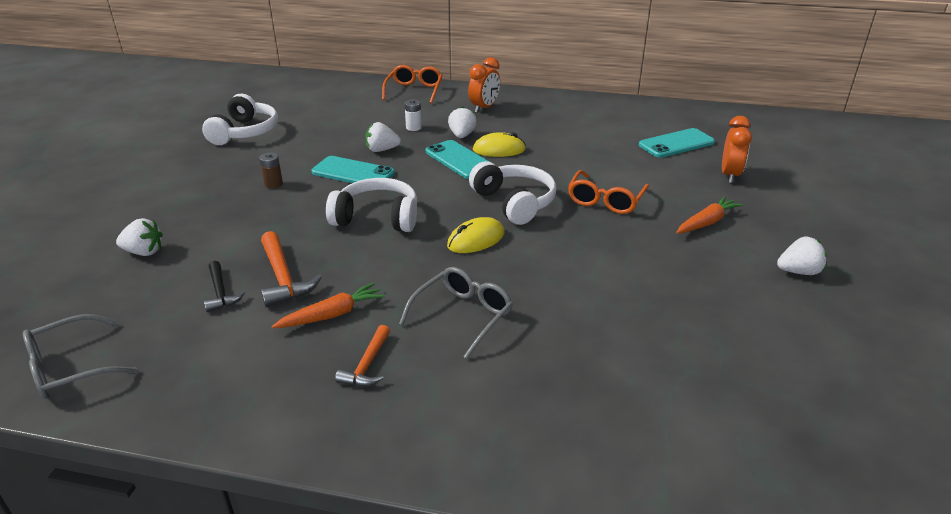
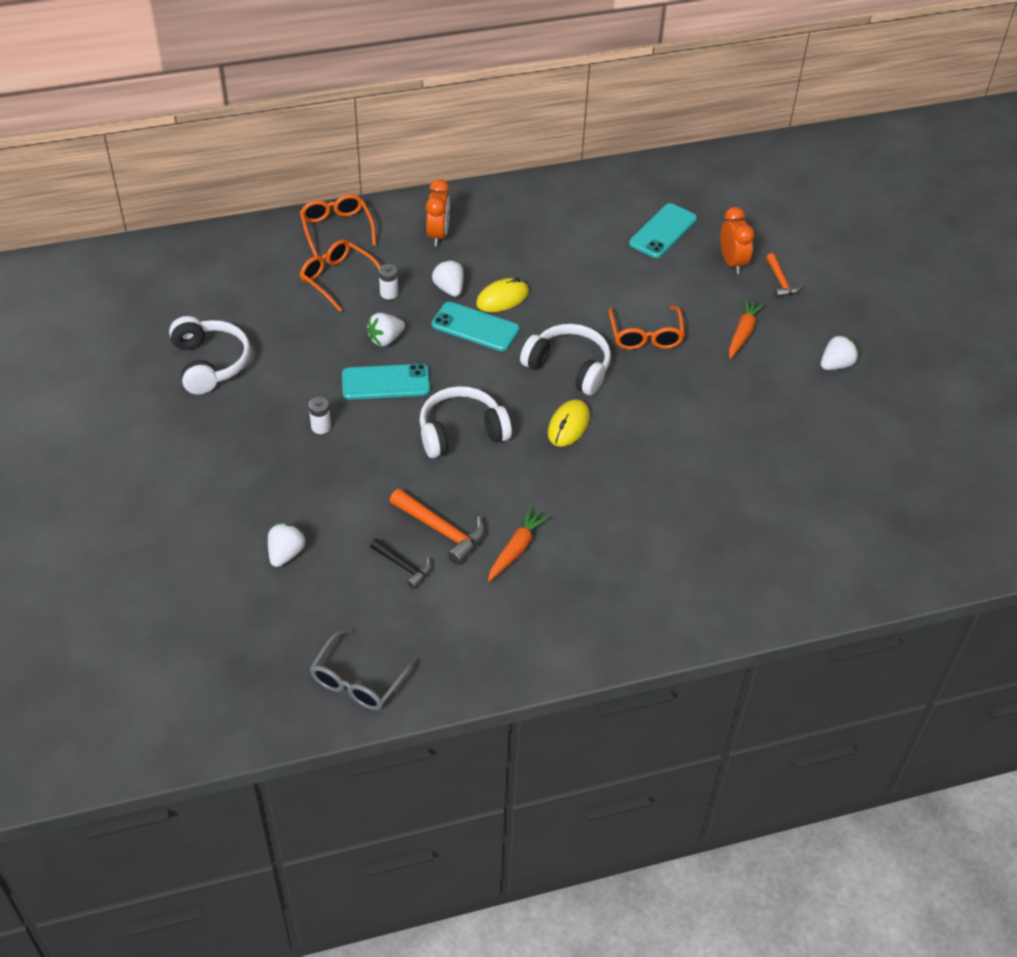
camera: 30 degrees left, 15 degrees up
white strawberry [116,218,163,256] -> white strawberry turned 45 degrees counterclockwise [268,523,306,567]
brown battery [259,153,283,189] -> white battery [309,397,331,434]
orange hammer [335,325,390,386] -> orange hammer moved to [766,253,803,298]
grey glasses [399,267,513,359] -> none
none -> orange glasses [300,239,381,312]

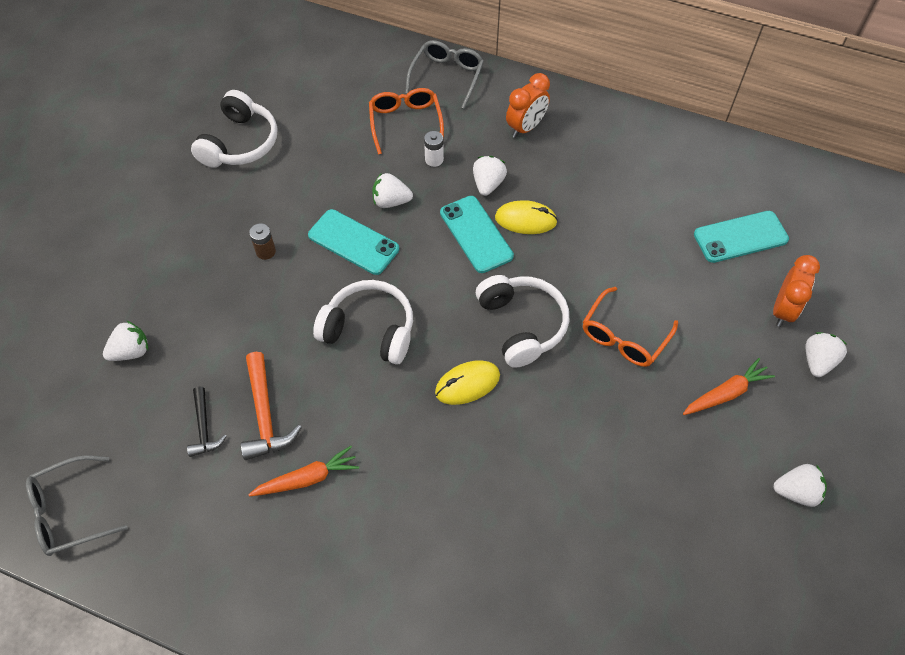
camera: 40 degrees right, 10 degrees up
orange glasses [300,194,376,256] -> grey glasses [405,40,484,109]
white battery [309,397,331,434] -> brown battery [249,223,276,260]
orange hammer [766,253,803,298] -> white strawberry [805,332,848,377]

